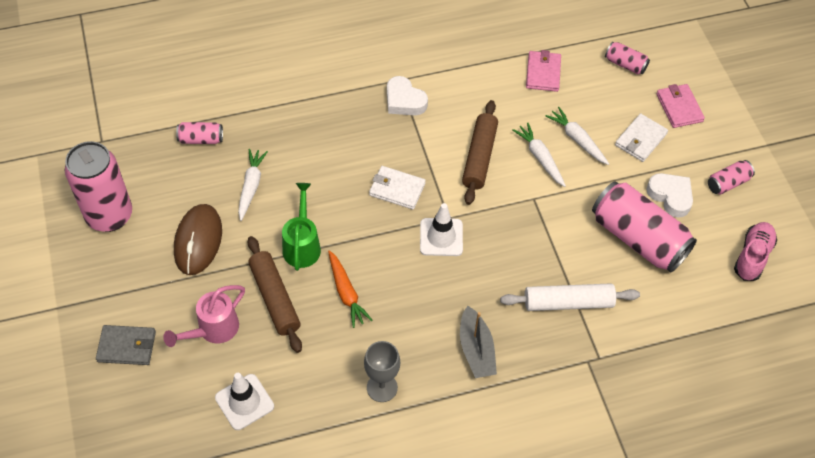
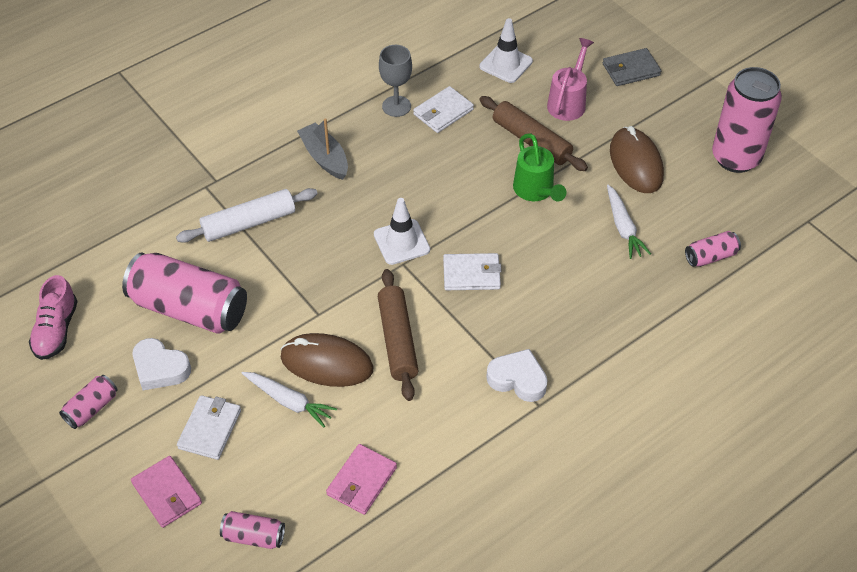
camera: 160 degrees right, 5 degrees down
orange carrot [328,250,372,328] -> none
white carrot [512,123,566,187] -> brown mouse [280,333,374,387]
pink wallet [526,50,561,92] -> pink wallet turned 45 degrees clockwise [326,444,397,515]
none -> white wallet [413,86,474,133]

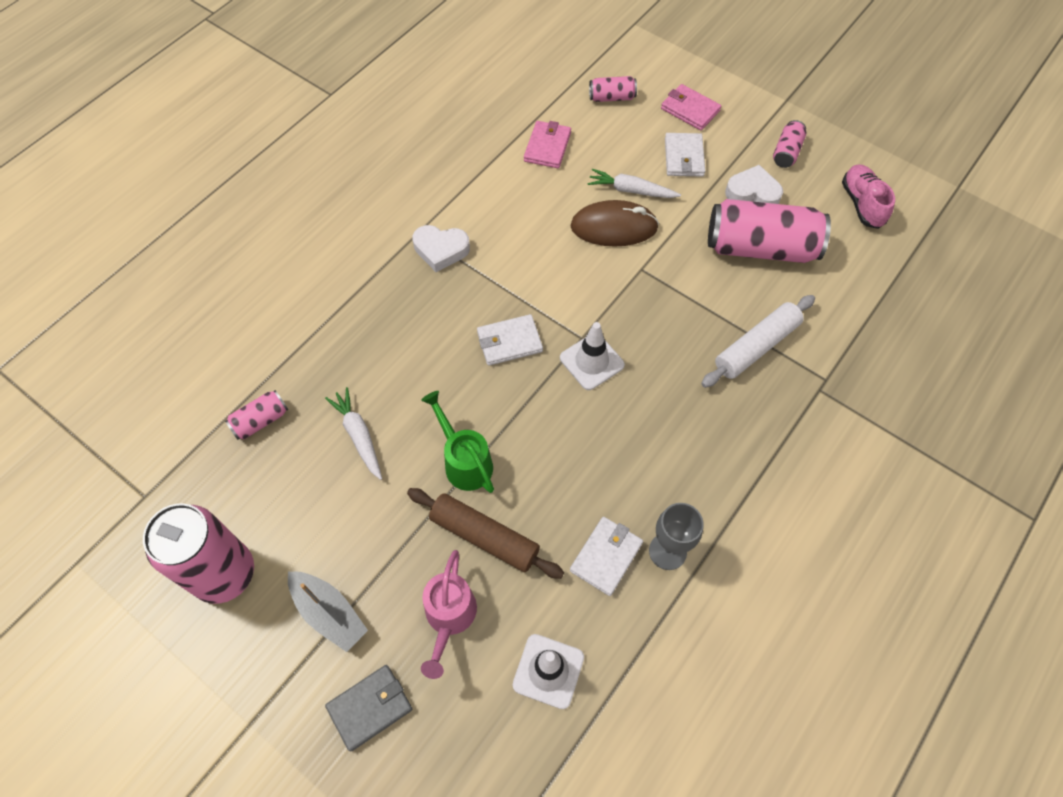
camera: 165 degrees right, 10 degrees up
grey boat [297,118,348,180] -> grey boat moved to [288,572,368,652]
brown rolling pin [378,269,419,401] -> none
brown mouse [610,126,664,193] -> none

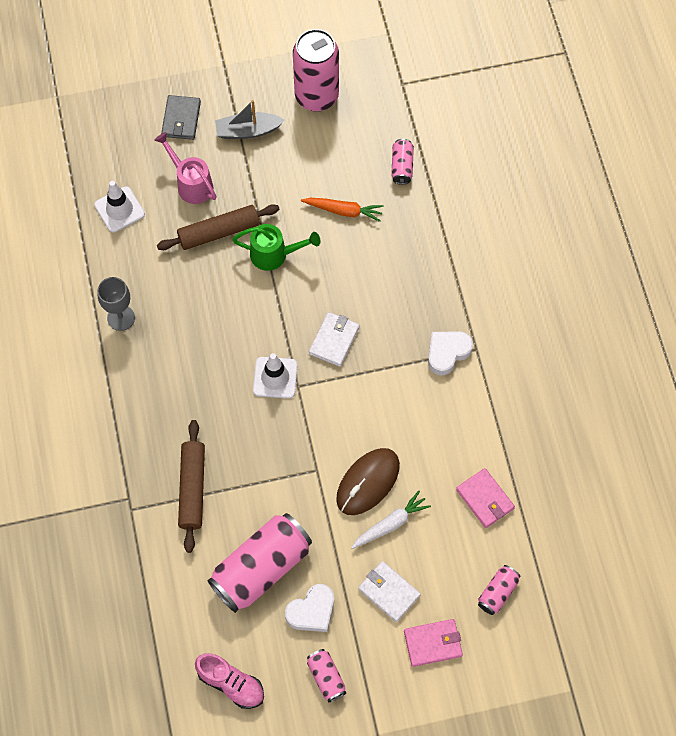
camera: 130 degrees right, 5 degrees up
white carrot [325,387,382,480] -> orange carrot [301,198,384,222]
white wallet [570,517,643,596] -> none
white rolling pin [701,295,815,388] -> brown rolling pin [178,420,205,553]

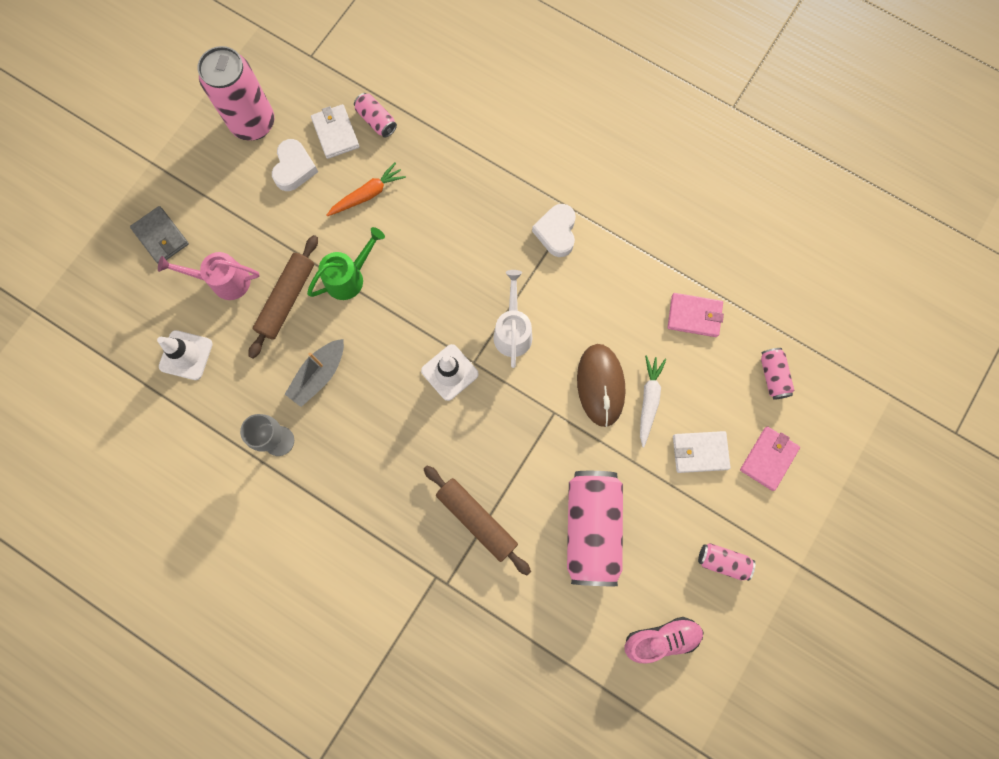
camera: 45 degrees left, 10 degrees up
grey boat [215,100,284,139] -> grey boat moved to [285,339,344,407]
white heart [285,584,334,632] -> white heart moved to [272,139,318,191]
white wallet [309,312,359,367] -> white wallet moved to [311,104,360,159]
none -> white watering can [493,270,532,368]

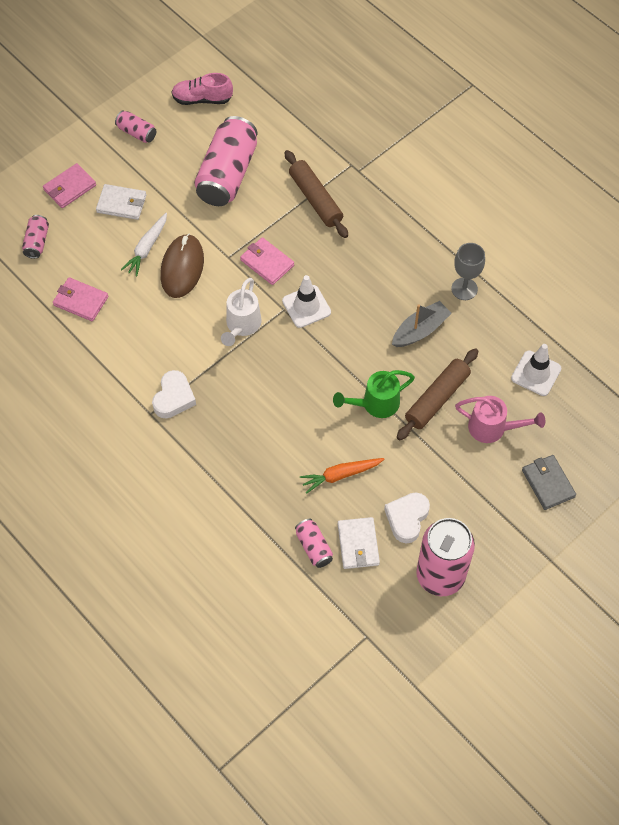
camera: 165 degrees left, 15 degrees down
none -> pink wallet [240,237,294,285]

